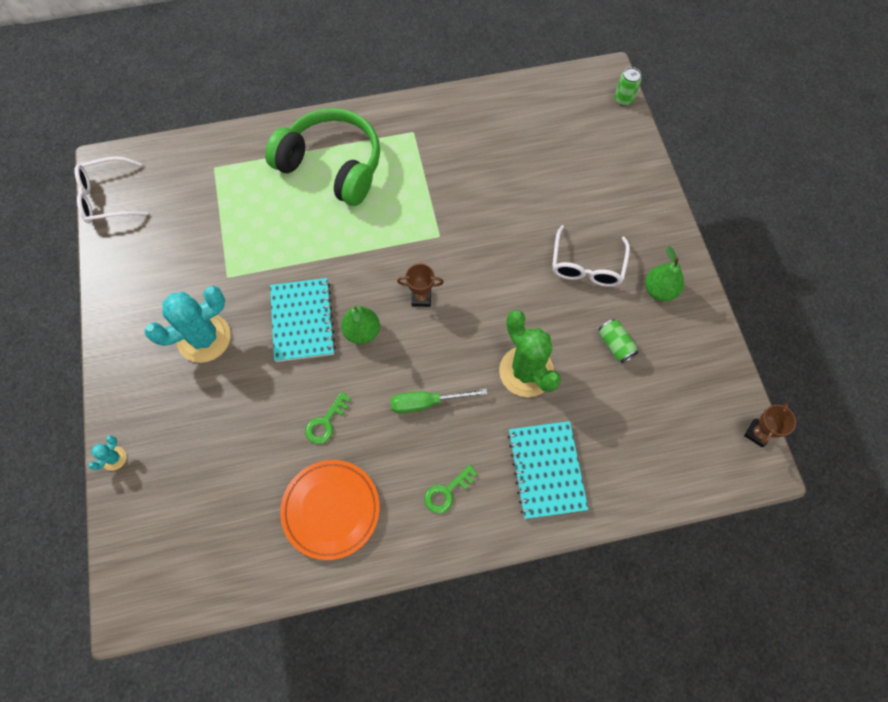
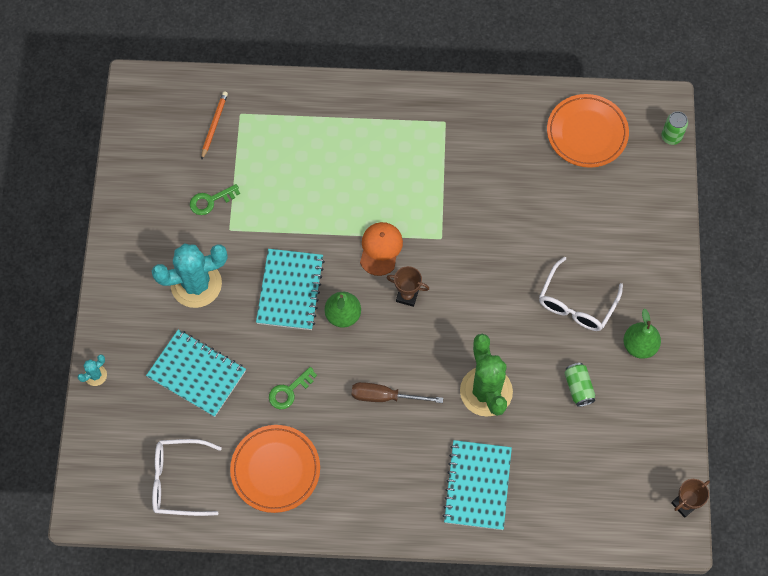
camera: 15 degrees right, 0 degrees up
white glasses [74,156,148,223] -> white glasses moved to [152,439,222,516]
green headphones [265,108,380,206] -> none
green screwdriver [390,389,487,413] -> brown screwdriver [351,382,443,403]
green key [424,464,477,514] -> green key moved to [190,184,240,215]
none -> turquoise notebook [146,329,246,417]
none -> orange pencil [201,91,228,160]
none -> orange cap [360,222,403,276]
none -> orange plate [547,94,629,168]

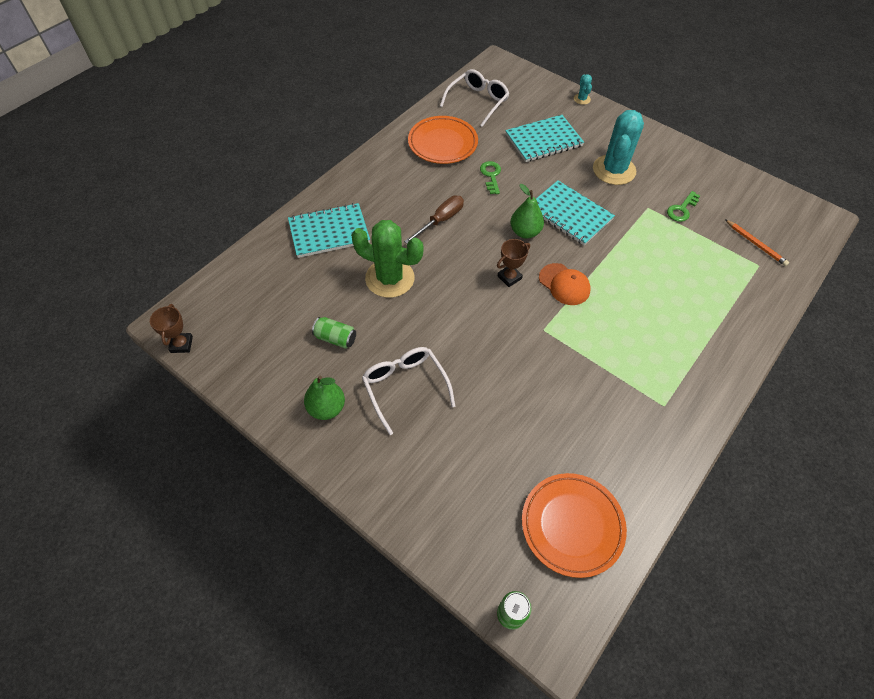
camera: 125 degrees right, 10 degrees down
green key [190,184,240,215] -> green key turned 150 degrees counterclockwise [667,191,700,222]
turquoise notebook [442,440,512,530] -> turquoise notebook turned 60 degrees counterclockwise [288,203,370,258]

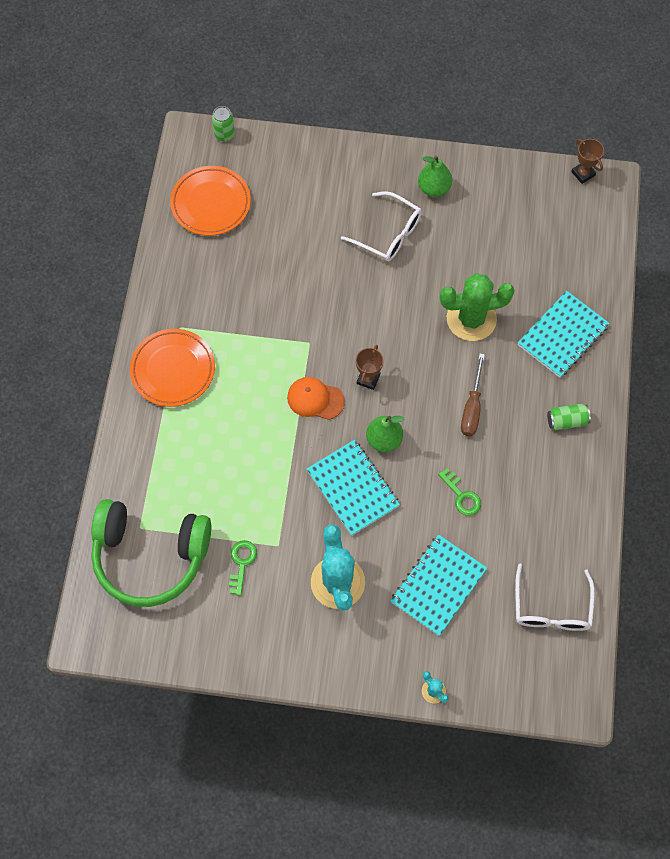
camera: 150 degrees right, 10 degrees up
green can [312,317,356,348] -> green can moved to [547,404,591,430]
orange plate [408,116,478,164] -> orange plate moved to [130,329,215,407]
turquoise notebook [536,181,615,245] -> turquoise notebook turned 45 degrees clockwise [307,440,400,536]
orange pencil [725,219,789,266] -> green headphones [91,499,211,607]

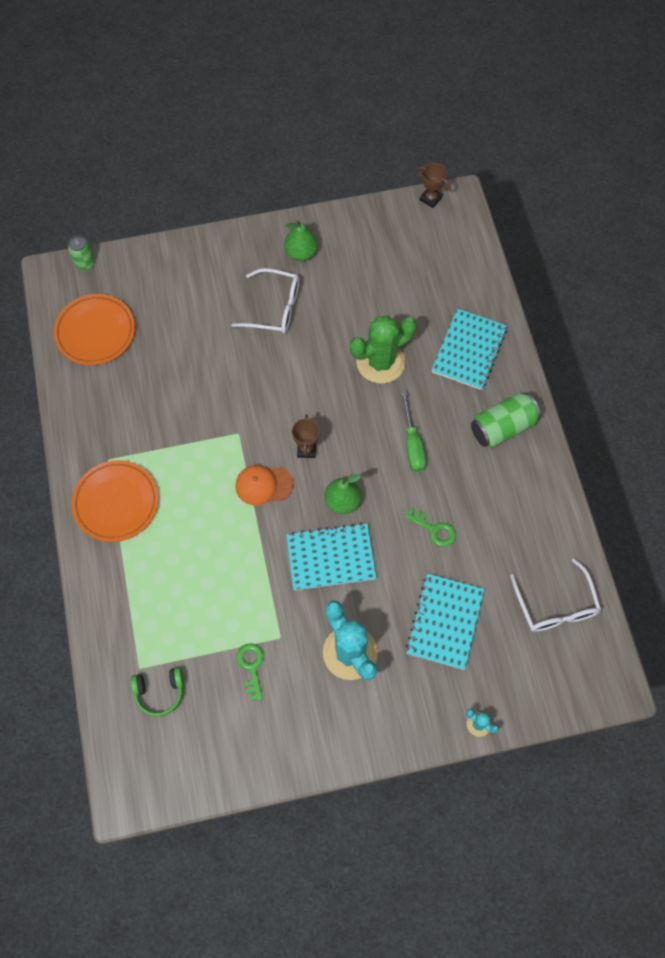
camera: 20 degrees left, 0 degrees up
green headphones [91,499,211,607] -> green headphones [130,667,184,716], size x0.43
turquoise notebook [307,440,400,536] -> turquoise notebook turned 45 degrees counterclockwise [286,523,376,590]
brown screwdriver [461,354,485,436] -> green screwdriver [401,391,426,472]
green can [547,404,591,430] -> green can [471,392,541,448], size x1.65

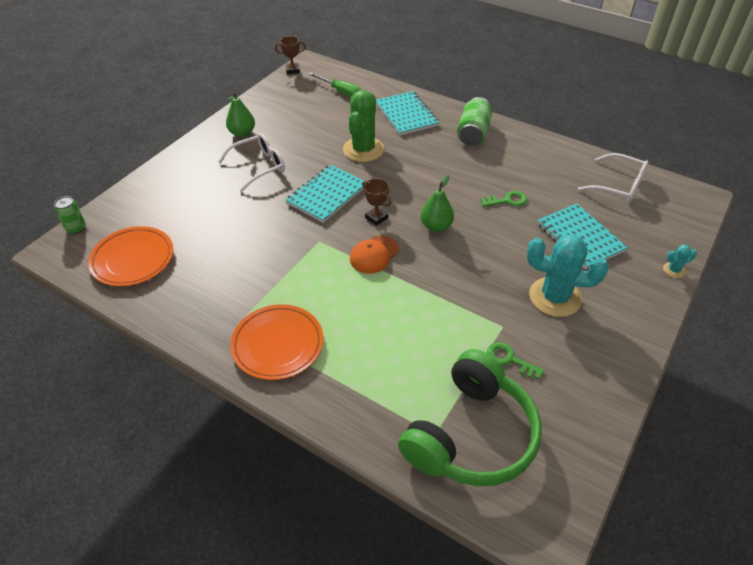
camera: 45 degrees left, 20 degrees down
green headphones [130,667,184,716] -> green headphones [398,349,542,486], size x2.30
turquoise notebook [286,523,376,590] -> turquoise notebook moved to [286,165,364,223]
green screwdriver [401,391,426,472] -> green screwdriver moved to [308,73,361,97]

